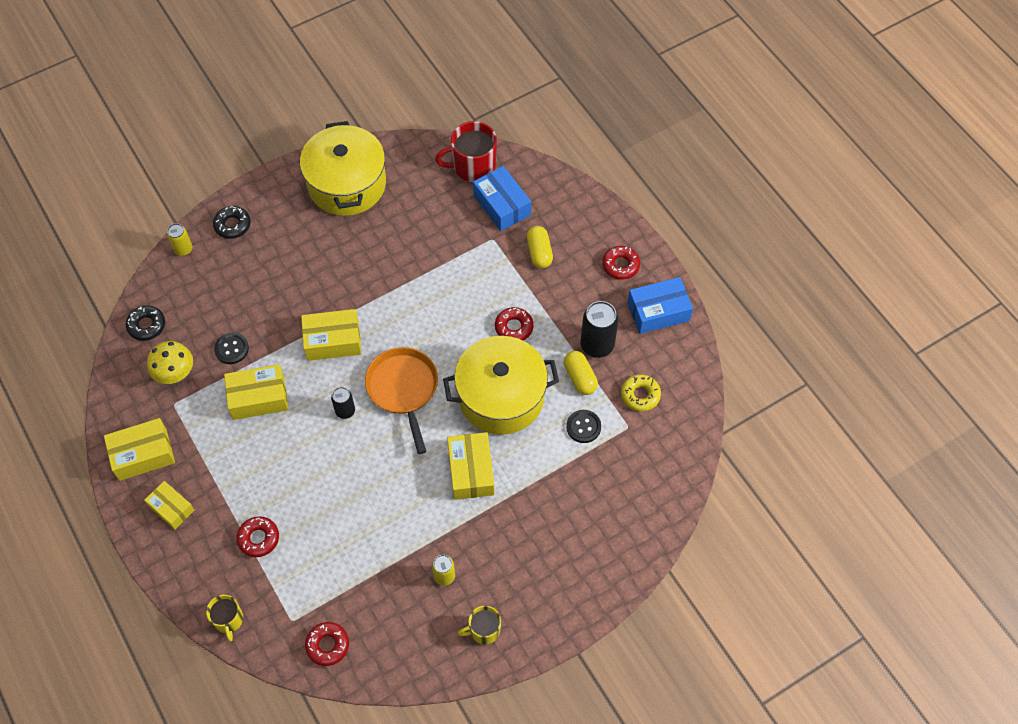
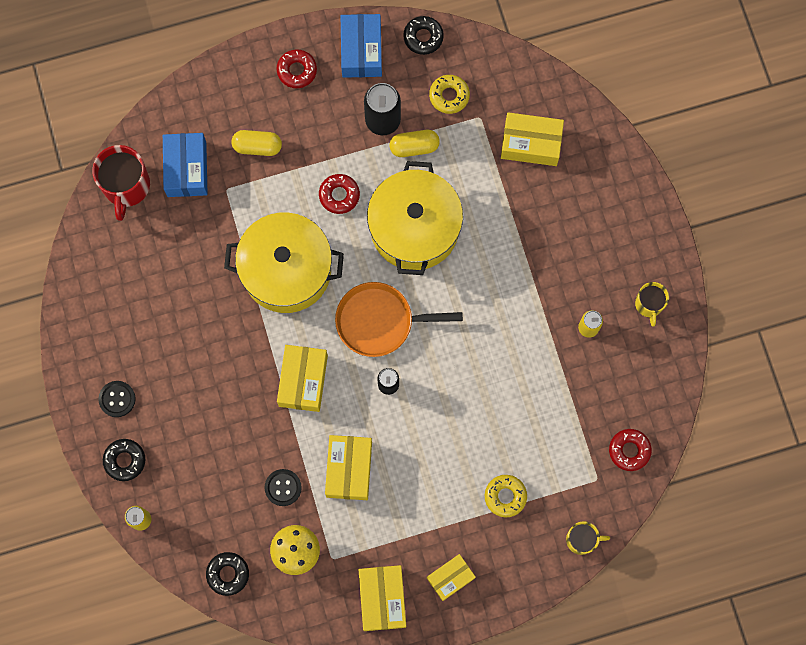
camera: 75 degrees left, 15 degrees up
red donut [236,516,279,557] -> yellow donut [485,475,527,517]
yellow pot [300,121,386,216] -> yellow pot moved to [224,212,344,313]
yellow box [447,432,494,500] -> yellow box moved to [501,112,564,166]
blue box [473,166,531,231] -> blue box turned 75 degrees counterclockwise [163,133,208,197]
black button [566,410,601,443] -> black button moved to [98,381,136,417]
none -> black donut [403,16,444,55]

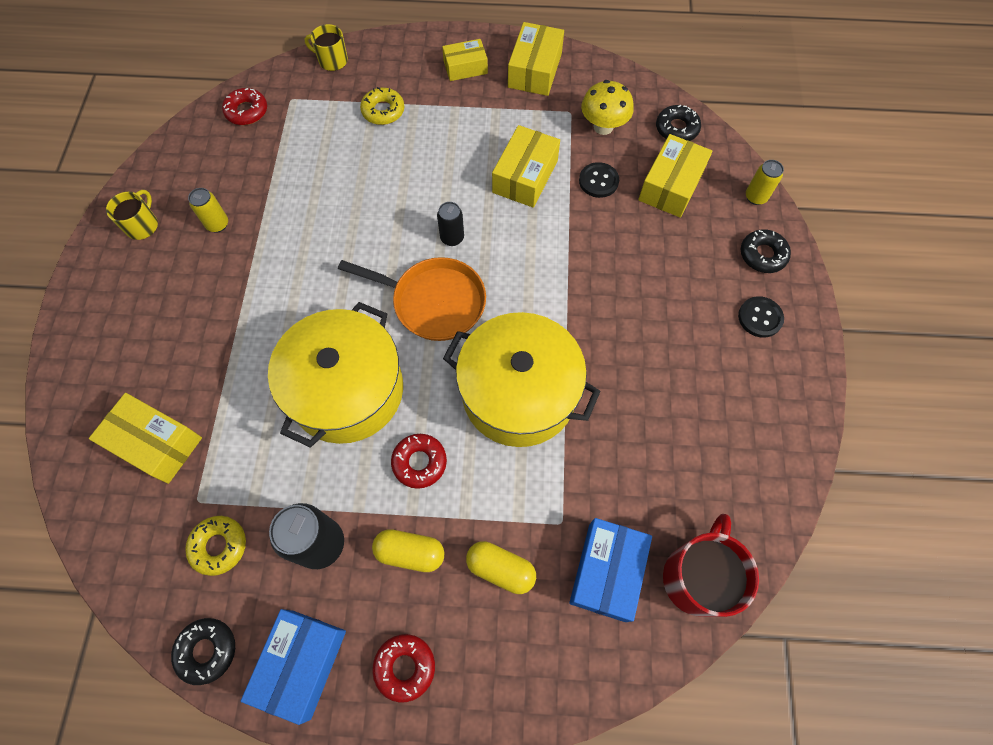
camera: 160 degrees left, 10 degrees down
yellow box [277,345,328,412] -> yellow box moved to [638,134,713,218]
yellow capsule [390,130,440,157] -> yellow capsule moved to [372,529,445,572]

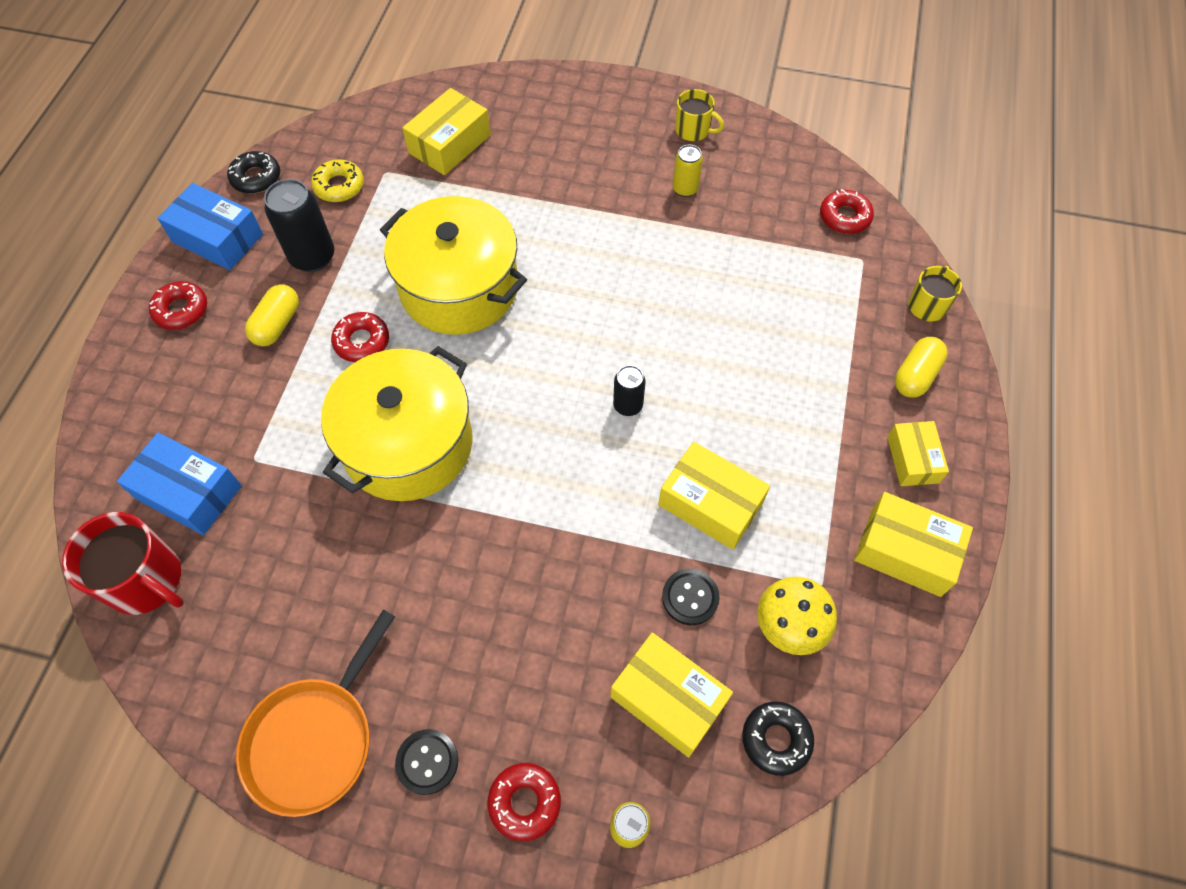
camera: 100 degrees right, 5 degrees down
orange pan [338,257,486,341] -> orange pan moved to [236,610,395,817]
yellow donut [360,87,405,125] -> none
yellow capsule [466,541,536,594] -> yellow capsule moved to [895,337,948,398]
black donut [741,229,791,273] -> red donut [487,763,561,841]

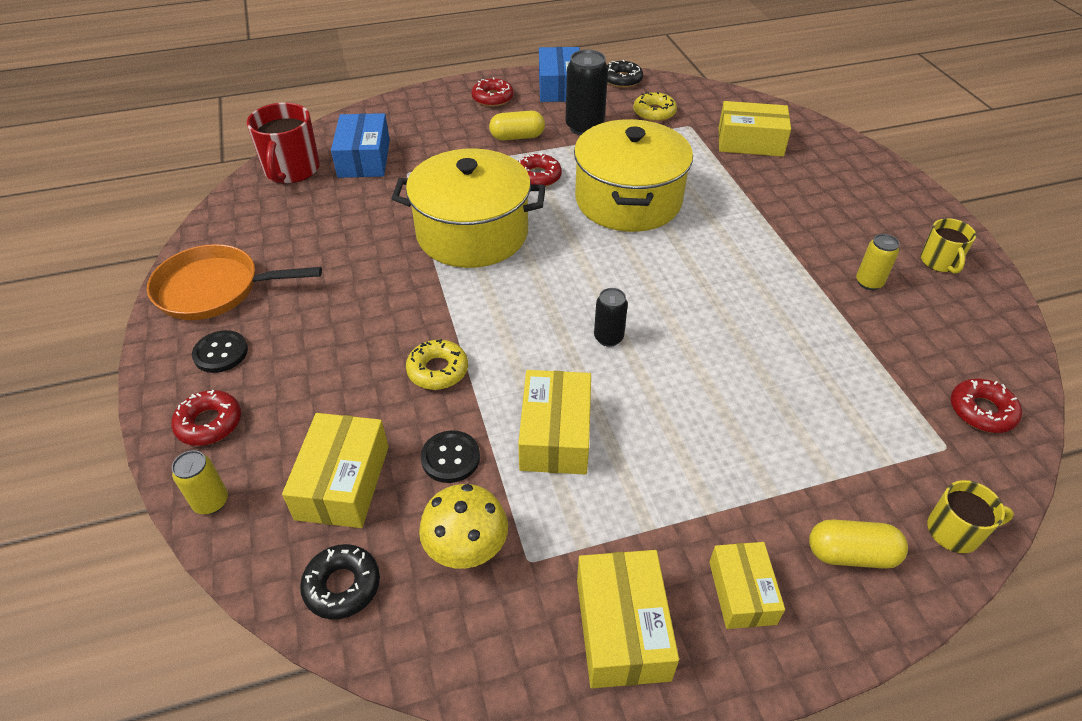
camera: 60 degrees right, 15 degrees down
yellow box [887,421,949,486] -> yellow box turned 60 degrees counterclockwise [709,542,785,629]
none -> yellow donut [406,339,468,390]

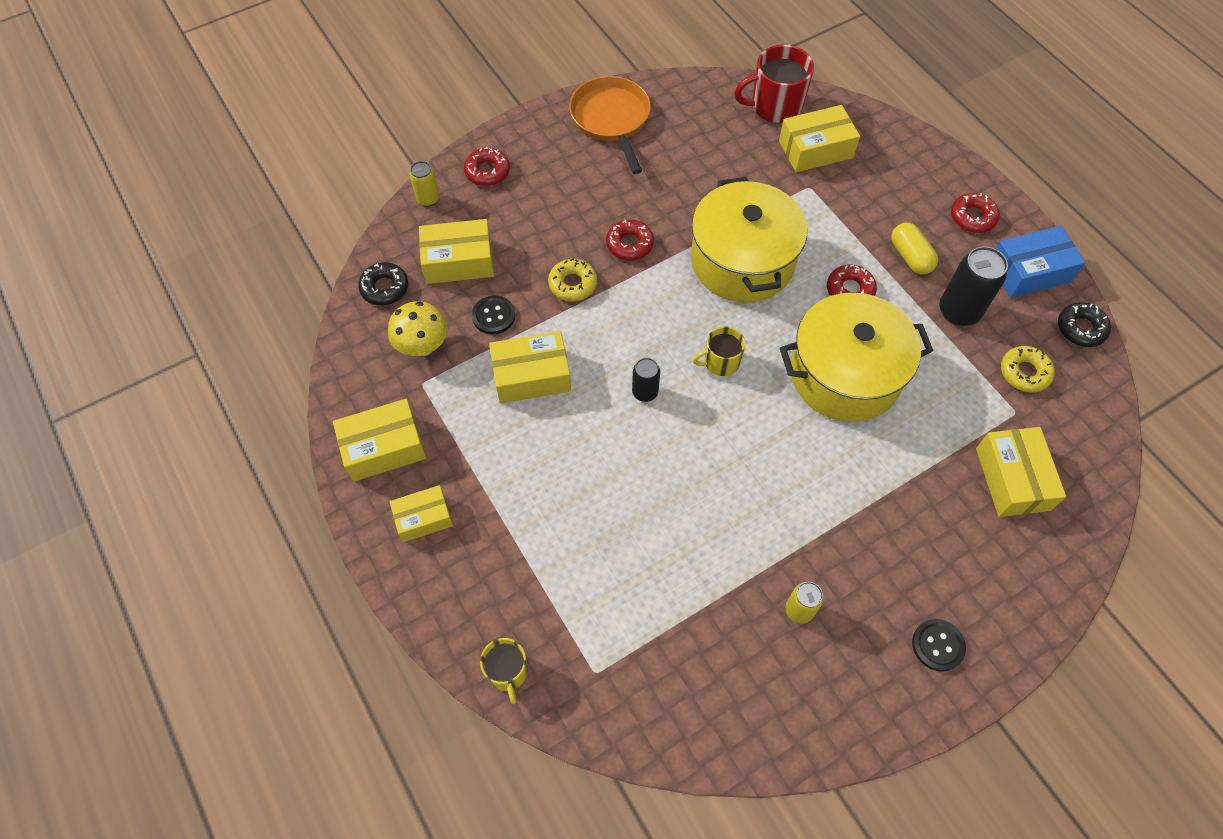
camera: 75 degrees right, 15 degrees up
black button [192,330,248,373] -> black button moved to [912,619,966,672]
blue box [331,113,390,178] -> yellow box [779,105,860,172]
yellow capsule [809,519,908,568] -> none
yellow mug [921,218,976,274] -> yellow mug moved to [693,326,746,376]
red donut [951,378,1022,433] -> red donut moved to [606,219,654,261]

